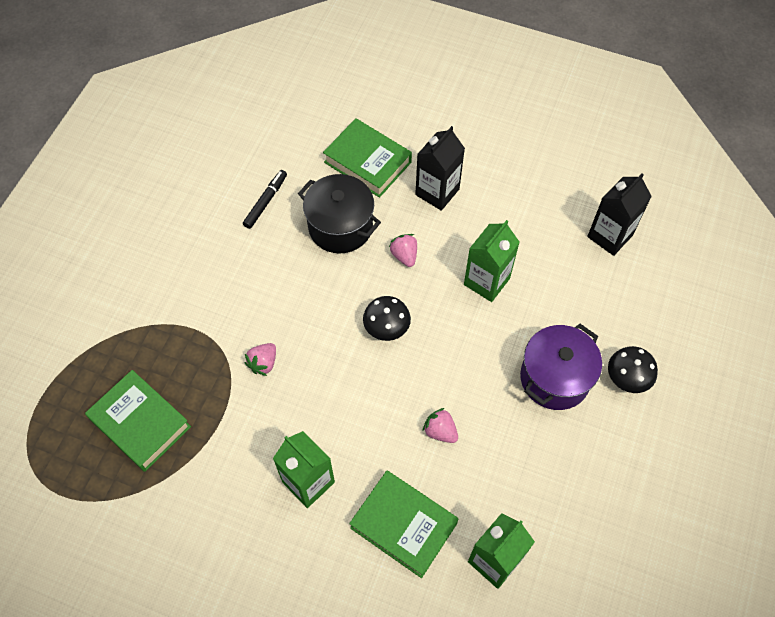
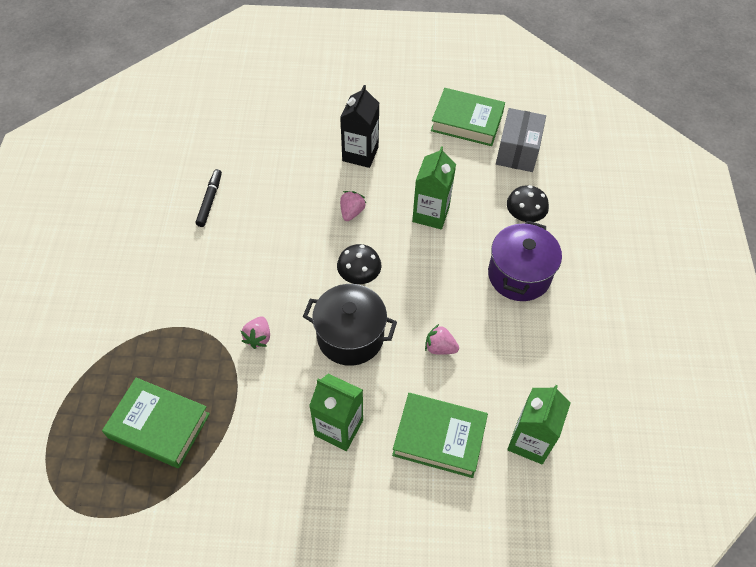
camera: 20 degrees left, 5 degrees down
black pot [298,174,381,253] -> black pot moved to [303,284,397,366]
green book [323,118,412,198] -> green book moved to [431,88,505,146]
pink strawberry [389,234,417,267] -> pink strawberry turned 60 degrees clockwise [340,191,367,221]
black carton [587,173,652,256] -> grey box [496,108,546,172]
black mushroom [608,346,658,393] -> black mushroom moved to [507,185,549,223]

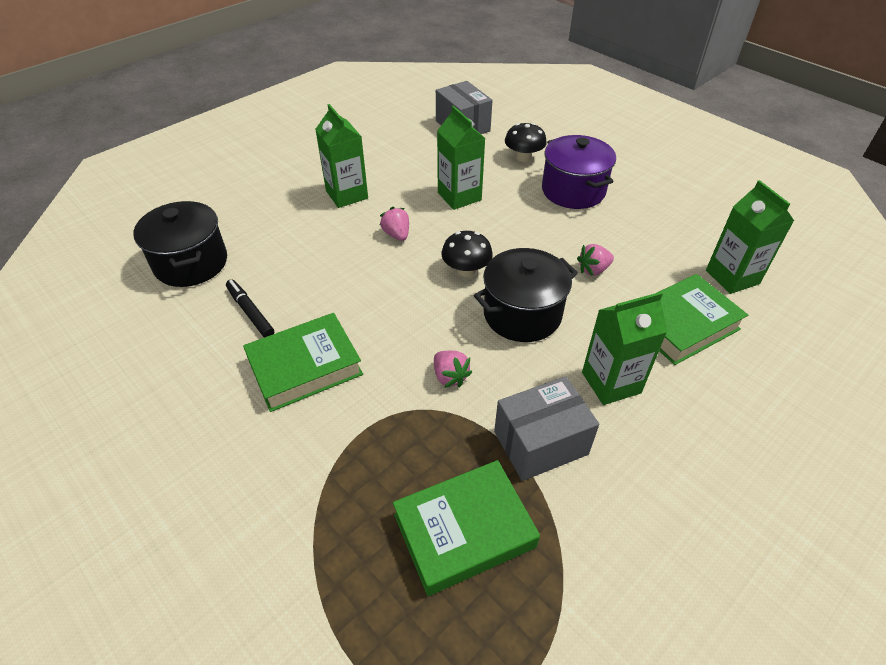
camera: 45 degrees left, 10 degrees down
black carton [340,85,379,168] -> green carton [315,104,368,208]
green book [431,88,505,146] -> green book moved to [243,313,363,412]
none -> black pot [134,201,227,287]
none -> grey box [494,376,599,481]

